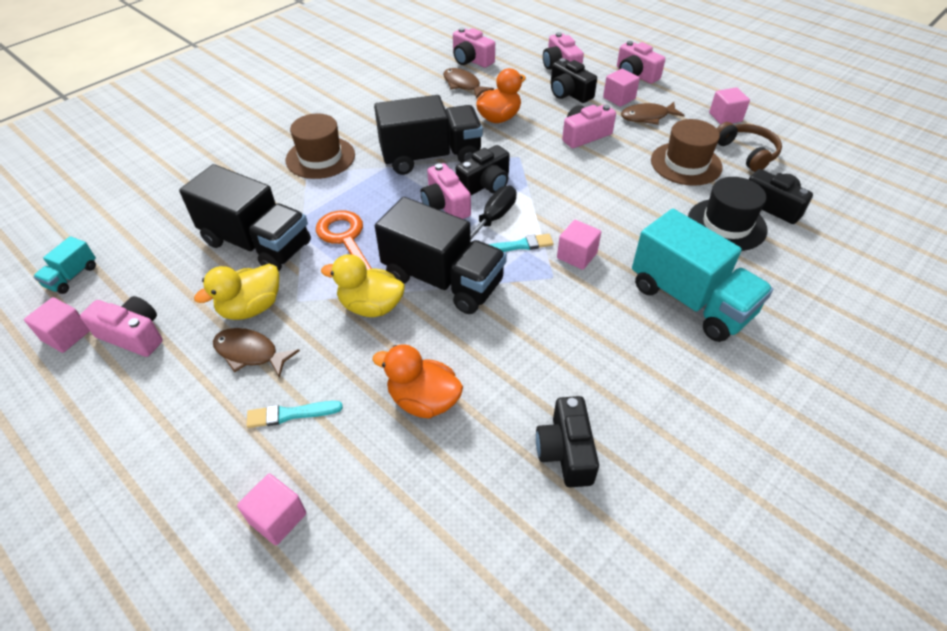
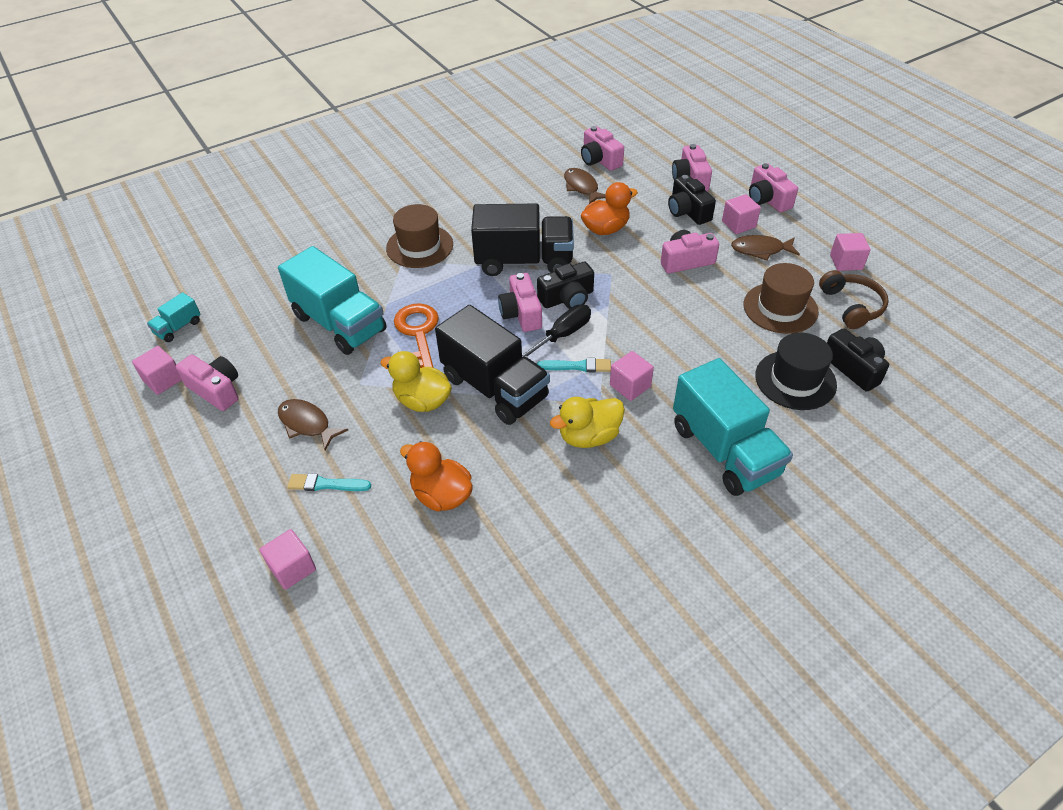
camera: 15 degrees right, 0 degrees up
black truck [179,164,311,271] -> turquoise truck [278,246,387,355]
yellow duck [194,264,279,320] -> yellow duck moved to [550,397,625,448]
black camera [536,396,599,487] -> none

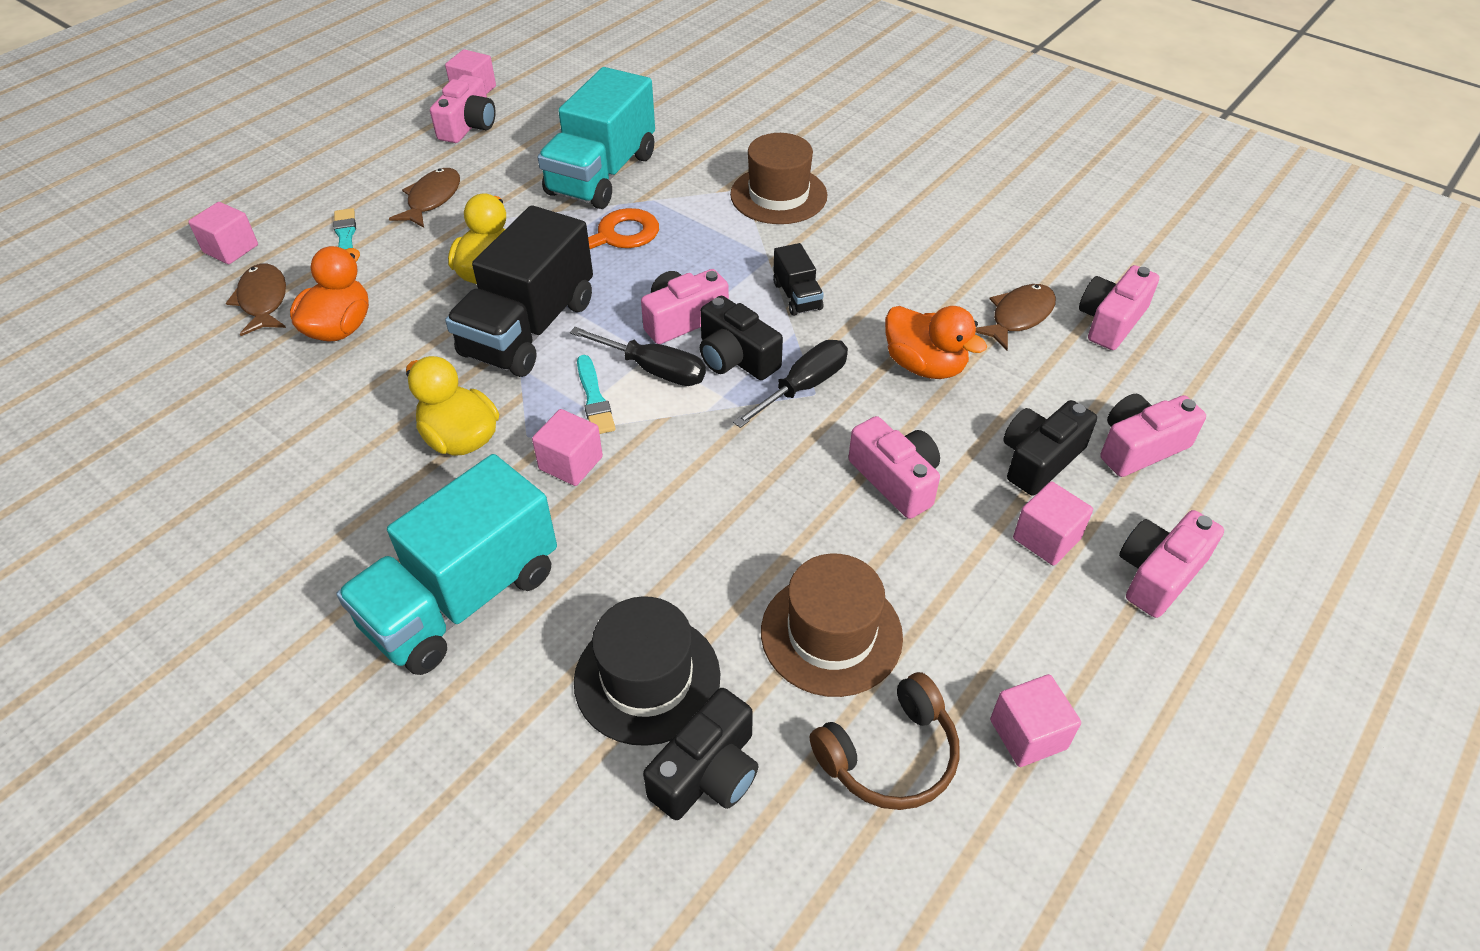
camera: 70 degrees right, 0 degrees up
turquoise truck [147,292,201,342] -> none
black truck [471,204,574,276] -> black truck [773,243,824,316], size x0.45
brown fish [731,235,800,261] -> brown fish moved to [226,263,286,336]
none -> black screwdriver [733,340,848,428]

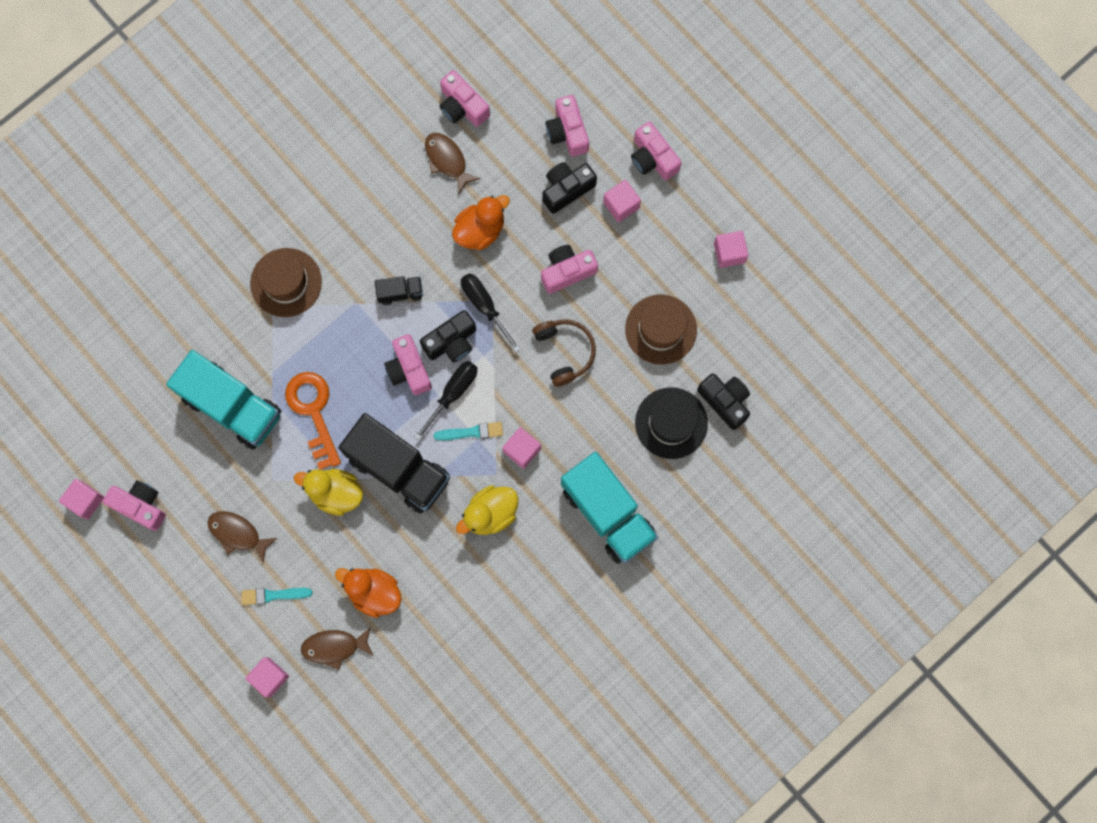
camera: 80 degrees left, 30 degrees up
brown headphones [810,672,960,810] -> brown headphones moved to [532,319,596,387]
black camera [1003,400,1097,495] -> black camera turned 90 degrees clockwise [542,162,597,214]

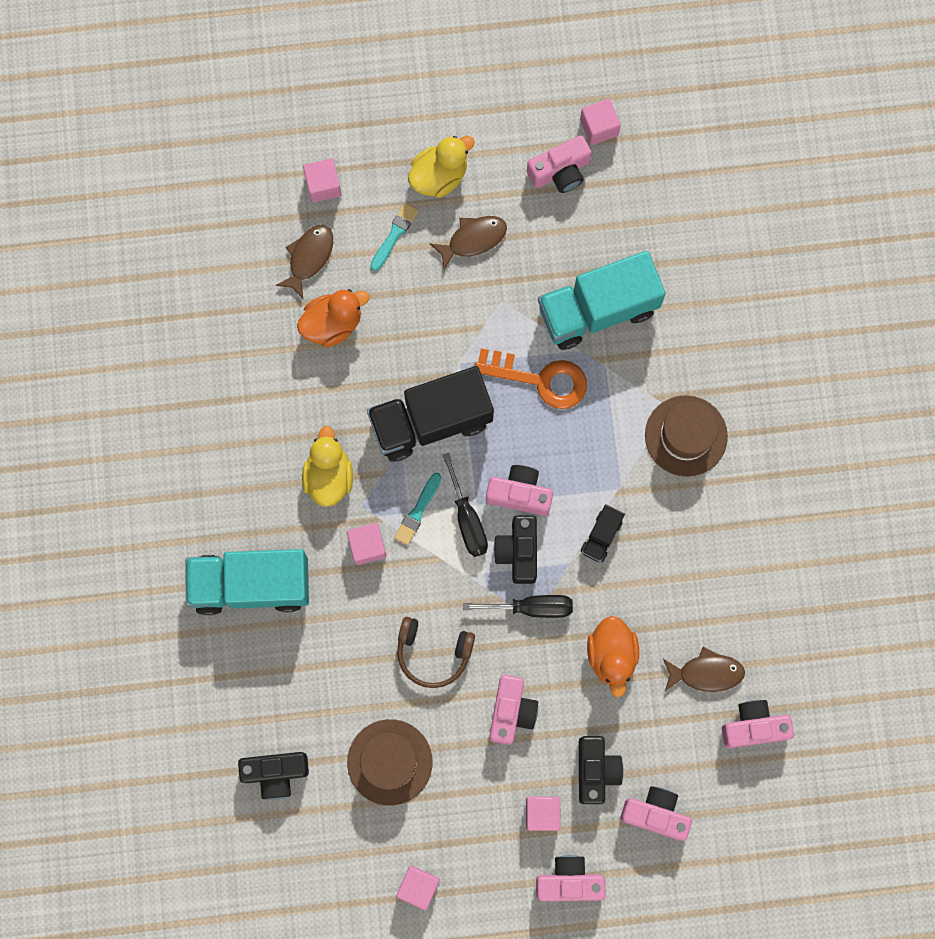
camera: 125 degrees right, 0 degrees up
yellow duck [294,469,363,516] -> yellow duck moved to [408,136,475,198]
black hat [635,387,708,459] -> none

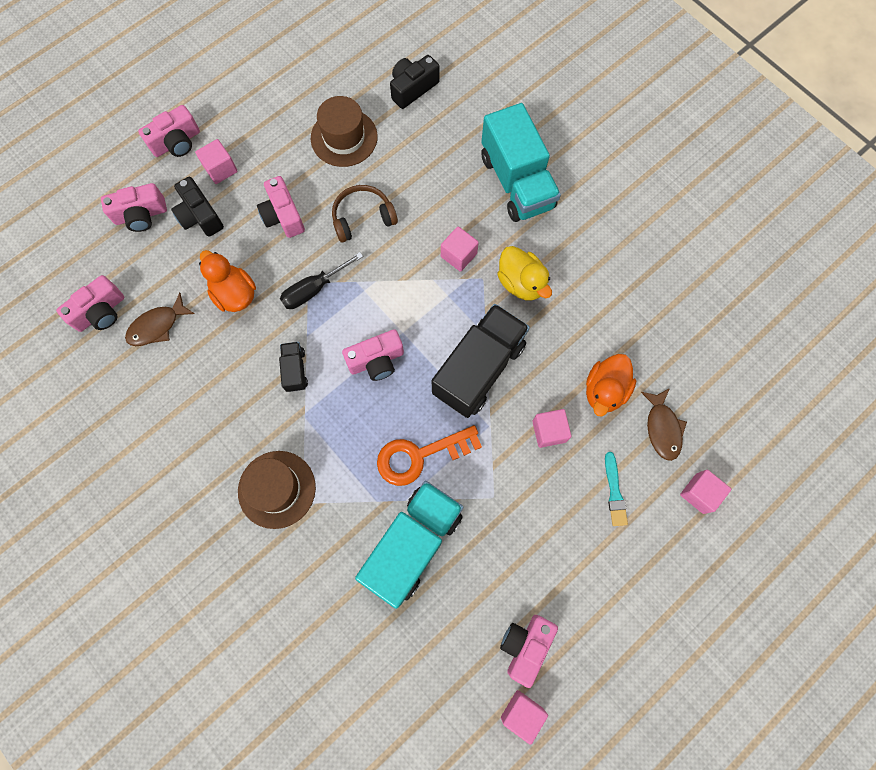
camera: 145 degrees right, 5 degrees down
turquoise truck [185,549,309,615] -> turquoise truck turned 105 degrees clockwise [481,103,561,222]
turquoise brush [394,473,442,545] -> none
pink cube [396,866,440,910] -> pink cube moved to [532,409,572,448]
yellow duck [408,136,475,198] -> none
brown fish [429,216,507,270] -> none
black screwdriver [442,453,488,557] -> none
black camera [494,515,537,584] -> none

